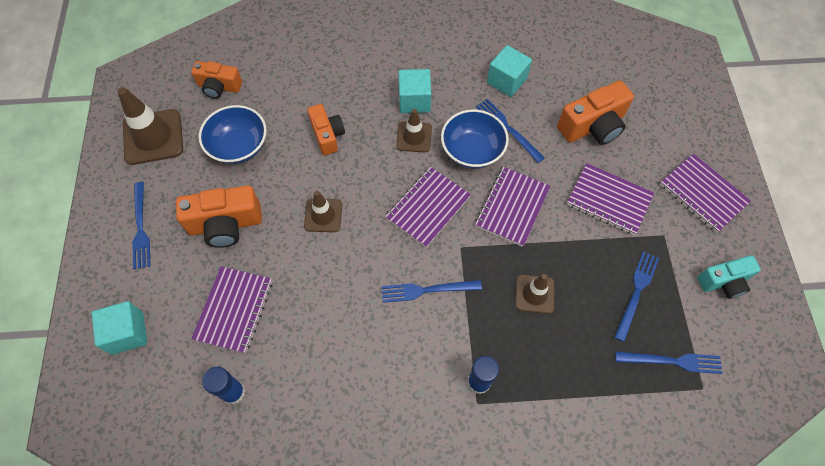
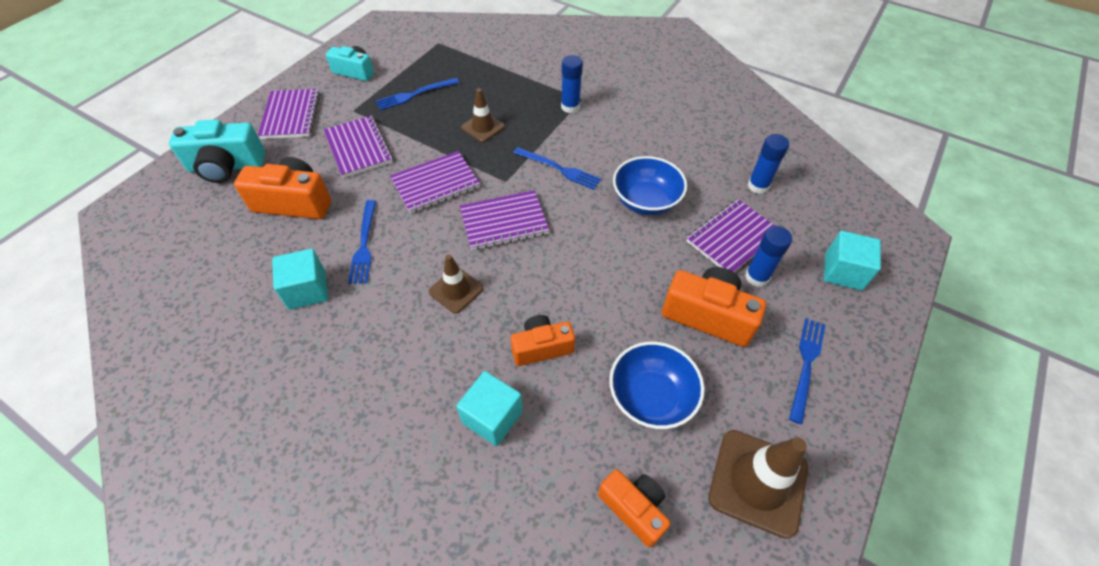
camera: 145 degrees left, 10 degrees down
brown traffic cone [304,191,342,232] -> none
orange camera [308,104,345,155] -> orange camera turned 60 degrees clockwise [511,315,575,366]
turquoise cube [399,69,431,113] -> turquoise cube moved to [456,371,523,446]
blue bowl [441,109,509,169] -> blue bowl moved to [613,156,687,215]
blue fork [615,351,723,374] -> none
none -> turquoise camera [169,119,265,183]
none -> blue glue stick [745,226,792,287]

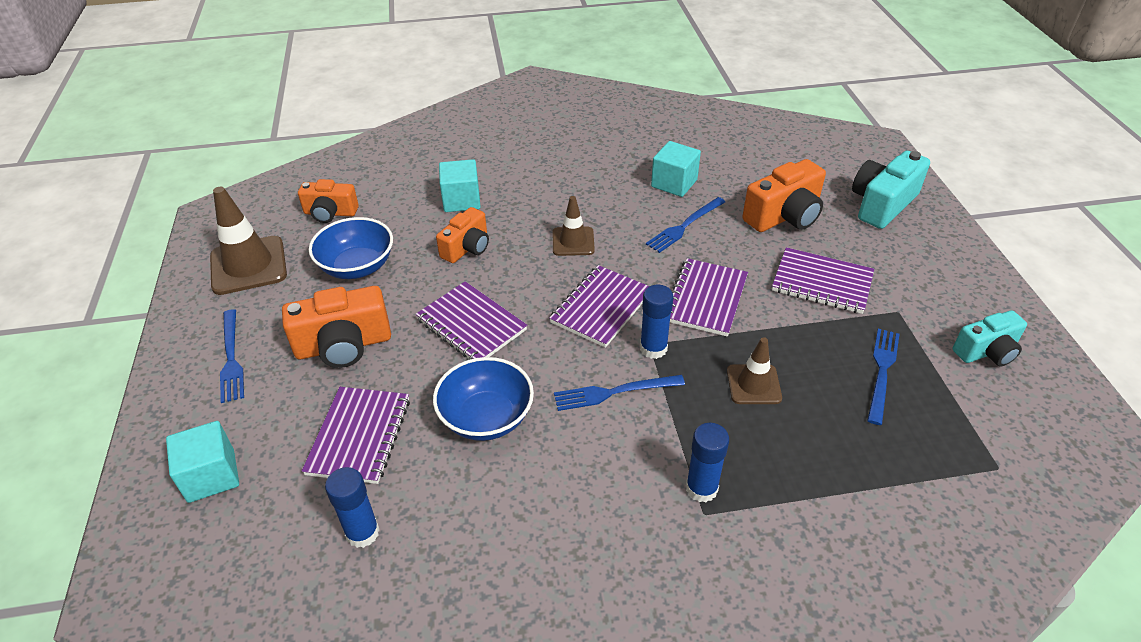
camera: 140 degrees right, 10 degrees down
purple notebook [258,89,320,139] -> purple notebook moved to [416,281,527,360]
blue fork [348,200,376,284] -> blue fork turned 90 degrees counterclockwise [646,197,725,253]
blue glue stick [745,226,792,287] -> blue glue stick moved to [640,285,674,359]

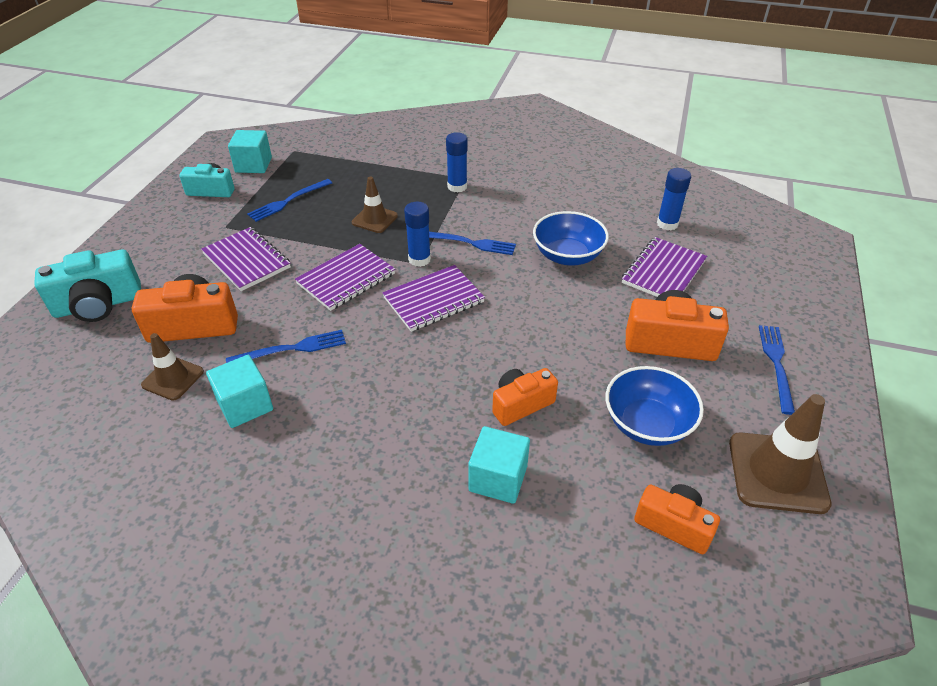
camera: 155 degrees left, 0 degrees up
turquoise cube [166,421,239,503] -> turquoise cube moved to [228,130,272,173]
purple notebook [416,281,527,360] -> none
brown traffic cone [553,196,595,256] -> brown traffic cone moved to [141,333,204,401]

